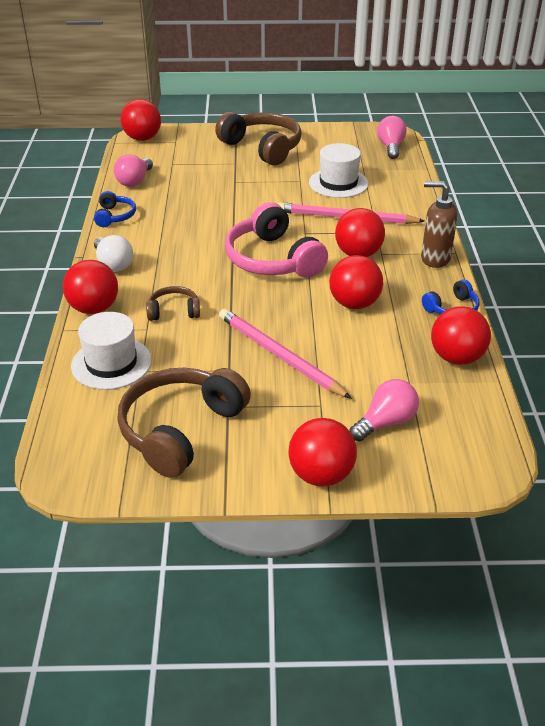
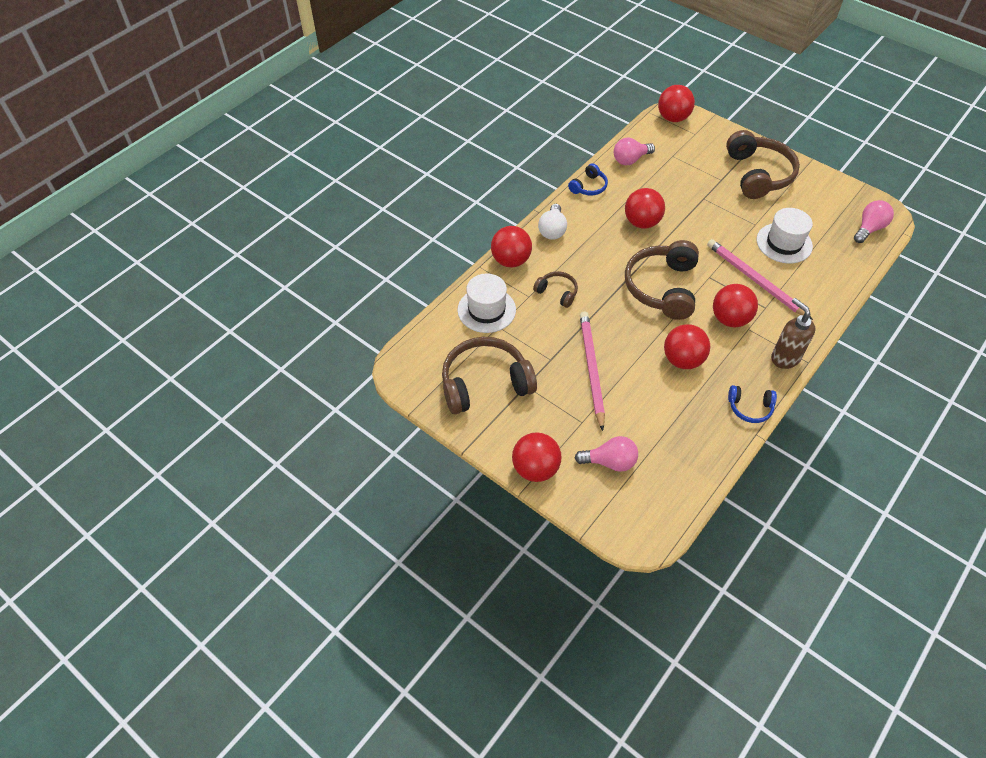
camera: 40 degrees right, 15 degrees up
pink headphones [225,202,328,278] -> brown headphones [625,240,699,320]
red ball [431,306,491,365] -> red ball moved to [625,188,665,228]

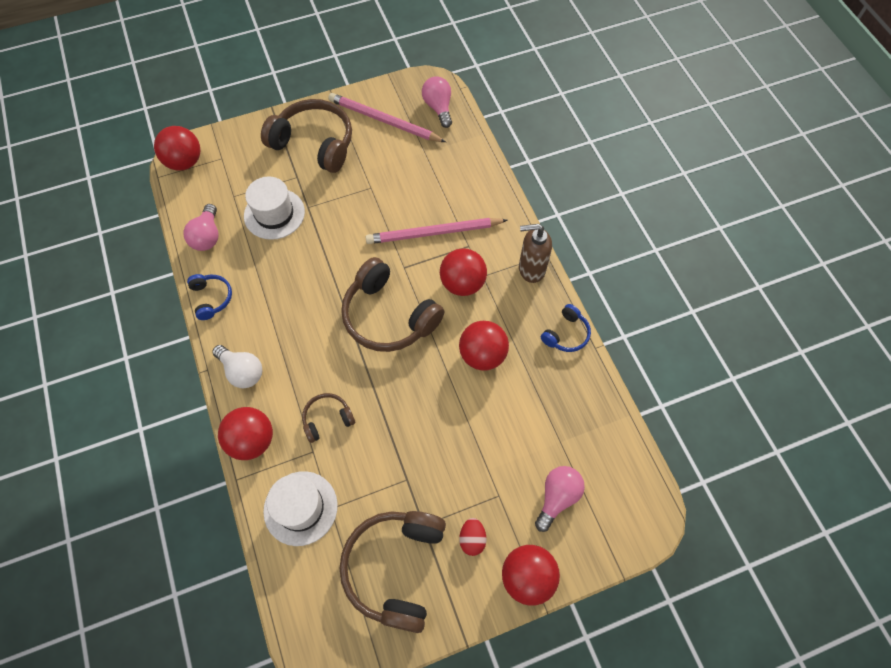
camera: 60 degrees left, 10 degrees up
pink pencil [580,311,605,431] -> pink pencil moved to [328,93,446,142]
red ball [625,188,665,228] -> none
white hat [757,208,813,264] -> white hat moved to [244,177,305,240]
none -> red egg [459,518,486,556]

